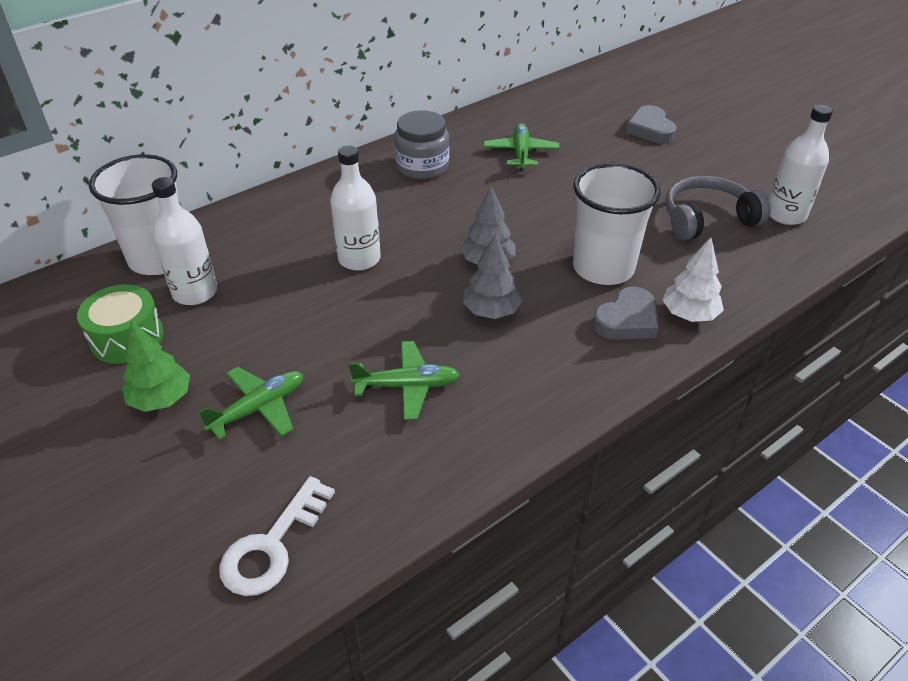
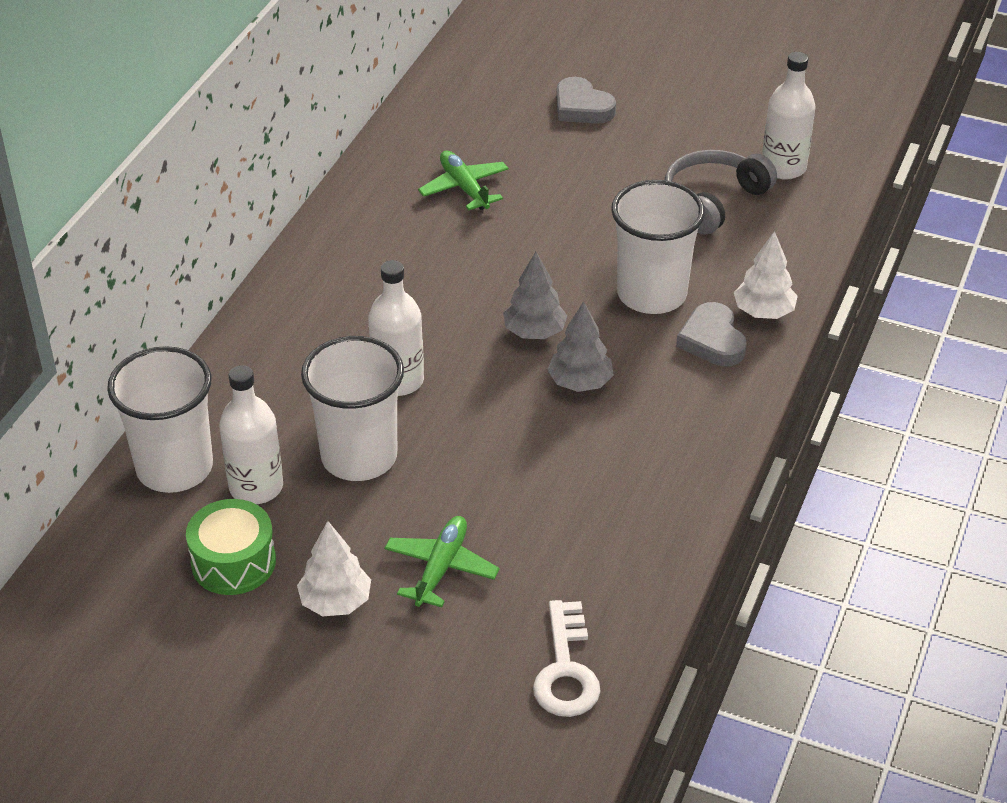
camera: 30 degrees left, 0 degrees up
green tree [122,321,190,412] -> white tree [297,521,371,616]
green plane [349,341,460,420] -> none
grey jar [394,110,449,179] -> none
grey heart [593,287,659,340] -> grey heart turned 150 degrees clockwise [676,302,747,366]
none -> white cup [301,336,404,481]

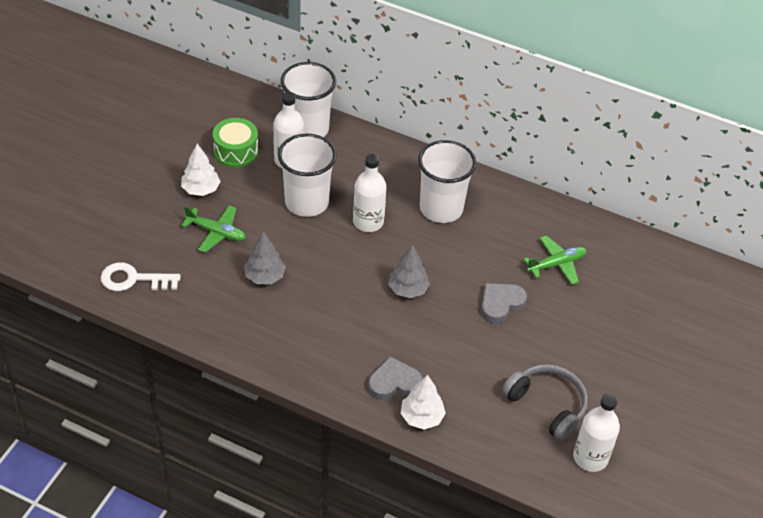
camera: 90 degrees right, 5 degrees up
grey tree [547,301,614,392] -> grey tree moved to [244,231,286,285]
grey heart [556,77,616,124] -> grey heart moved to [481,283,527,324]
white cup [611,180,705,314] -> white cup moved to [418,140,477,223]

